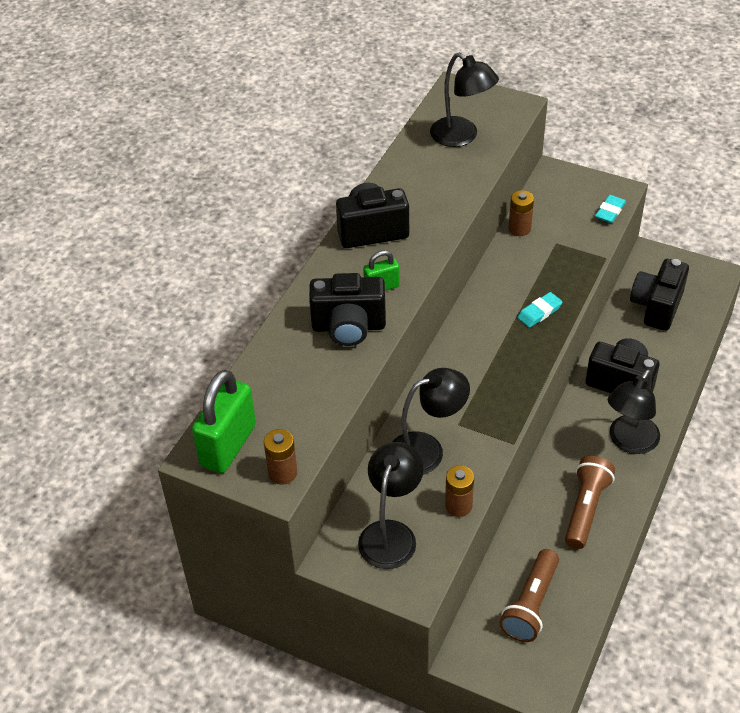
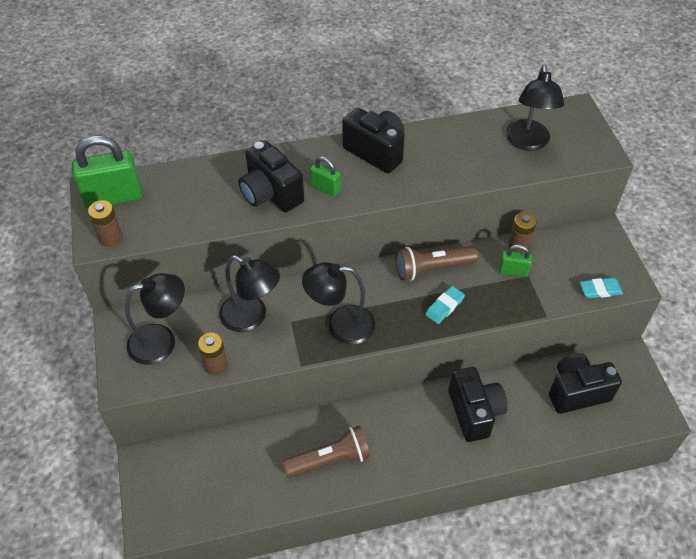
camera: 50 degrees right, 5 degrees up
brown flashlight [499,549,559,642] -> brown flashlight moved to [395,246,478,281]
turquoise eraser [517,292,562,328] -> turquoise eraser turned 60 degrees counterclockwise [425,286,465,324]
black lamp [608,369,660,454] -> black lamp moved to [302,262,375,345]
none -> green padlock [499,245,532,277]

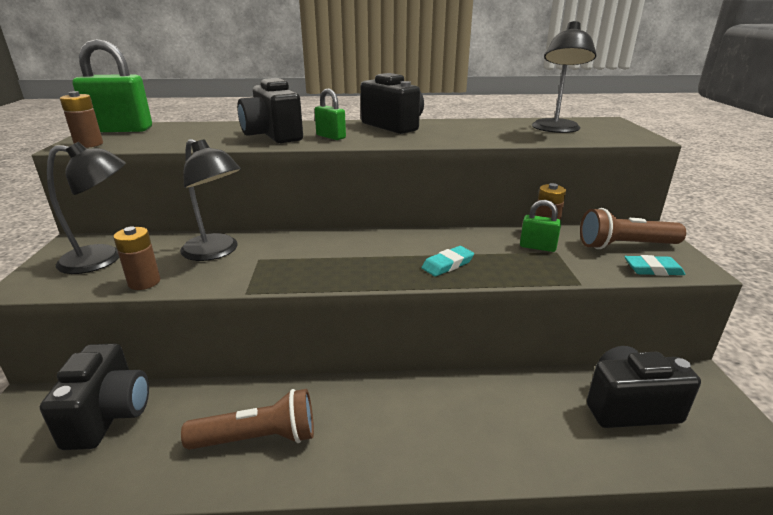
camera: 10 degrees right, 25 degrees down
black lamp [302,262,375,345] -> none
brown flashlight [395,246,478,281] -> brown flashlight moved to [580,208,686,249]
black camera [448,367,508,442] -> black camera moved to [40,344,149,450]

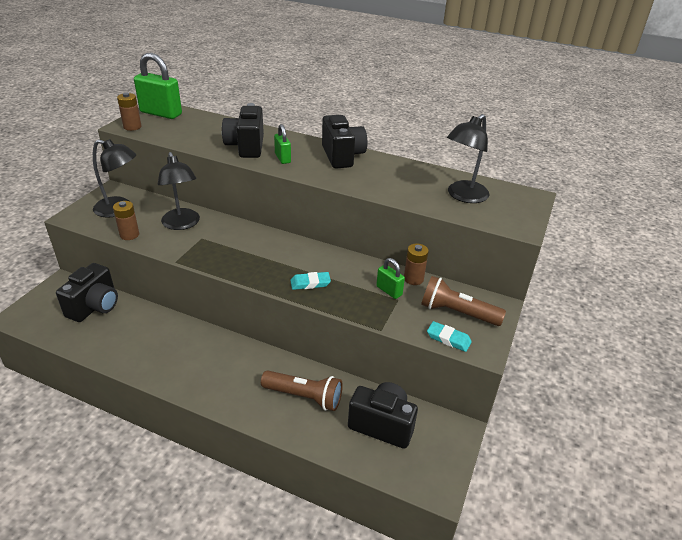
camera: 25 degrees right, 10 degrees up
brown flashlight [181,389,314,450] -> brown flashlight moved to [261,371,343,411]

